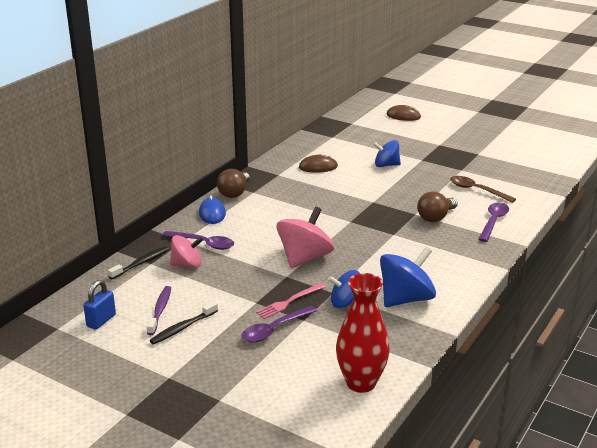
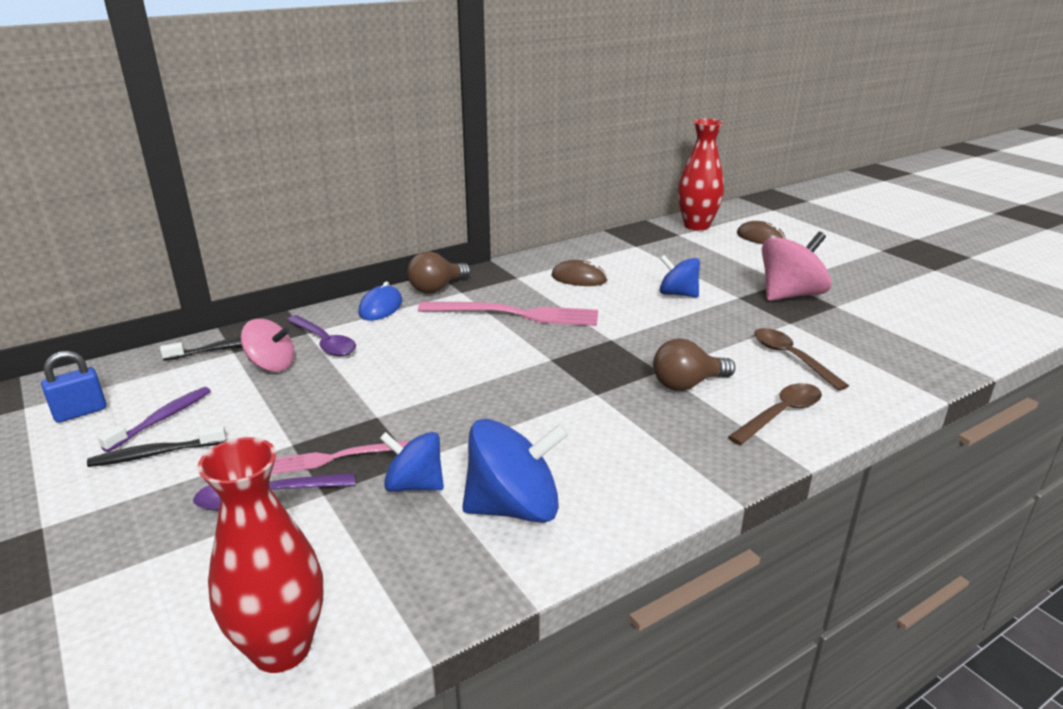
camera: 25 degrees right, 0 degrees up
pink spinning top [277,207,334,268] -> pink spinning top moved to [762,232,831,301]
purple spoon [478,202,509,242] -> brown spoon [728,383,822,445]
none -> pink fork [418,302,598,326]
none -> red vase [678,119,724,231]

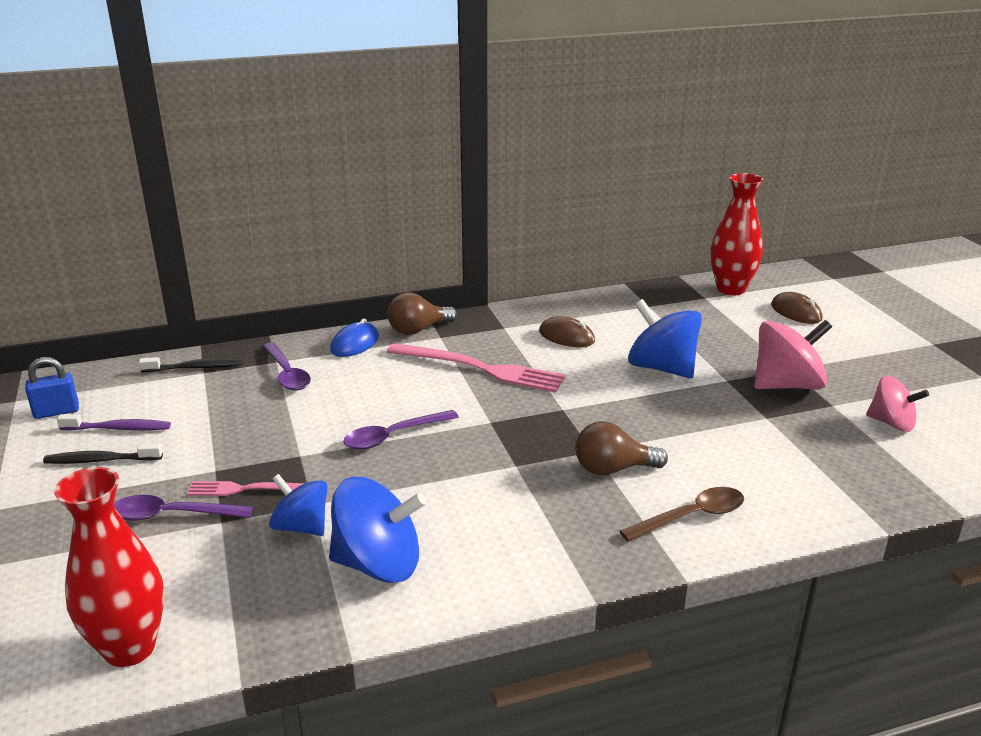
camera: 15 degrees right, 0 degrees up
purple toothbrush [98,387,211,452] -> purple toothbrush turned 45 degrees clockwise [57,414,171,430]
pink spinning top [241,319,295,372] -> pink spinning top moved to [866,376,929,432]
blue spinning top [660,255,700,297] -> blue spinning top [628,299,702,378], size x1.57
brown spoon [754,328,849,391] -> none
none -> purple spoon [343,410,459,449]

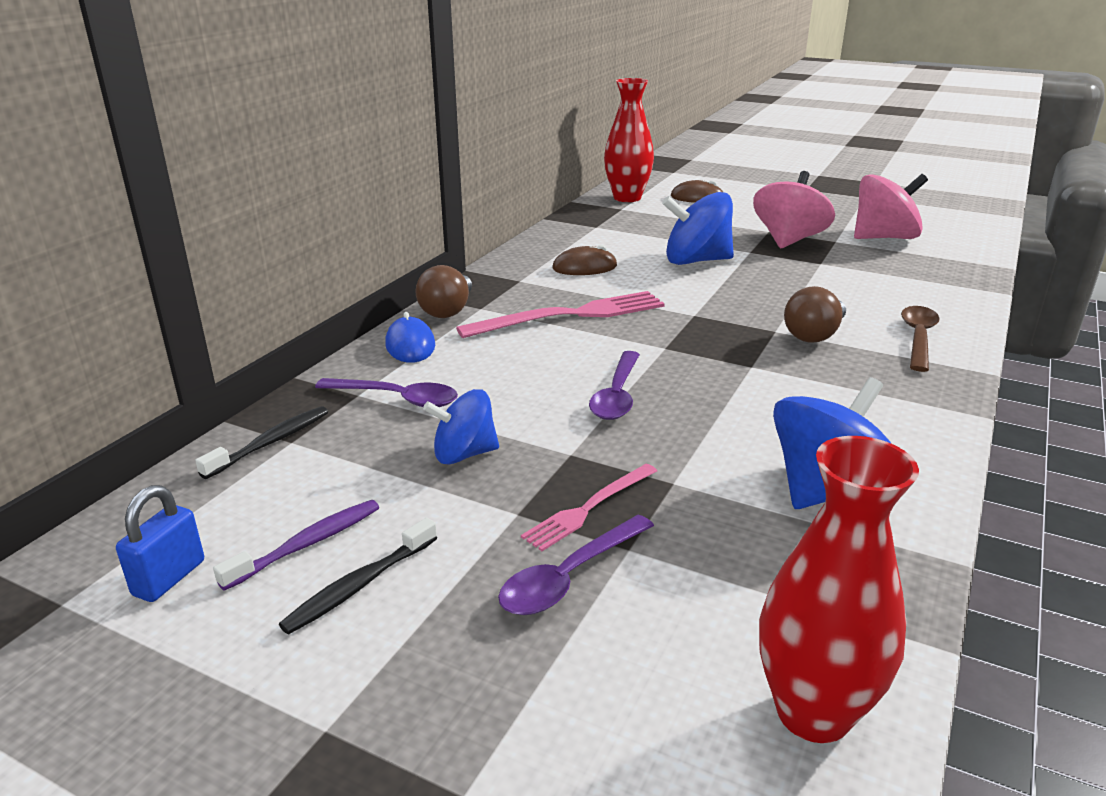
camera: 45 degrees left, 0 degrees up
blue spinning top [269,474,328,536] -> blue spinning top moved to [423,389,499,465]
pink spinning top [866,376,929,432] -> pink spinning top [854,174,928,239], size x1.57

